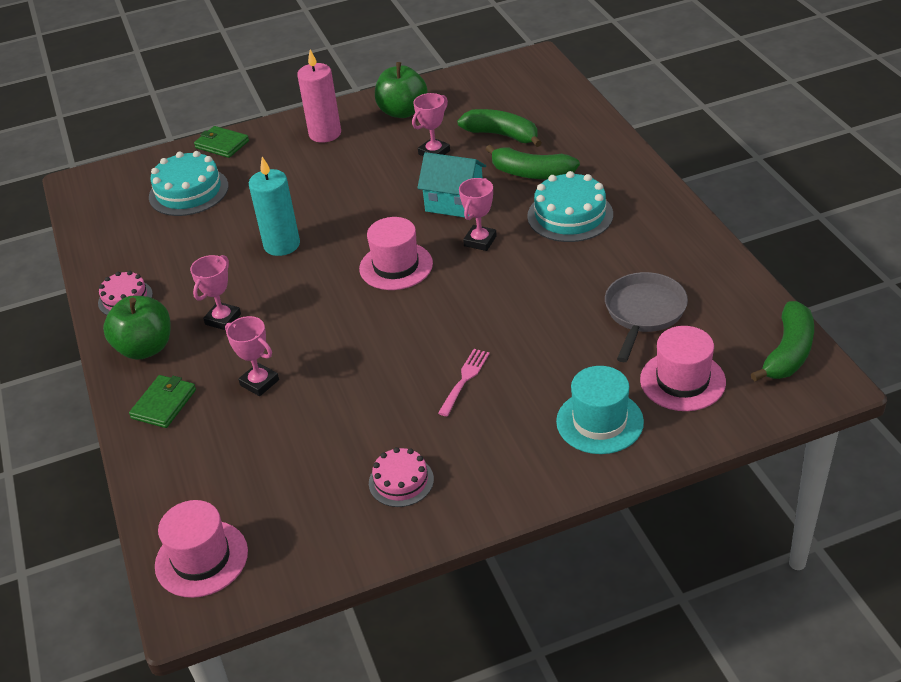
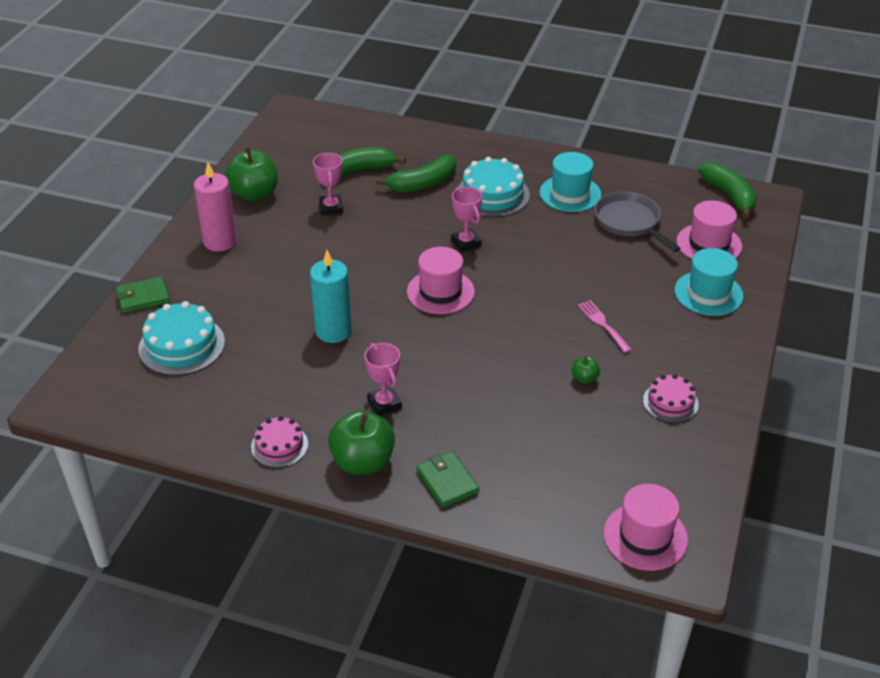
camera: 55 degrees left, 0 degrees up
pink trophy [225,316,279,396] -> none
turquoise house [417,152,486,217] -> none
none -> turquoise hat [540,152,601,212]
none -> green apple [572,356,600,384]

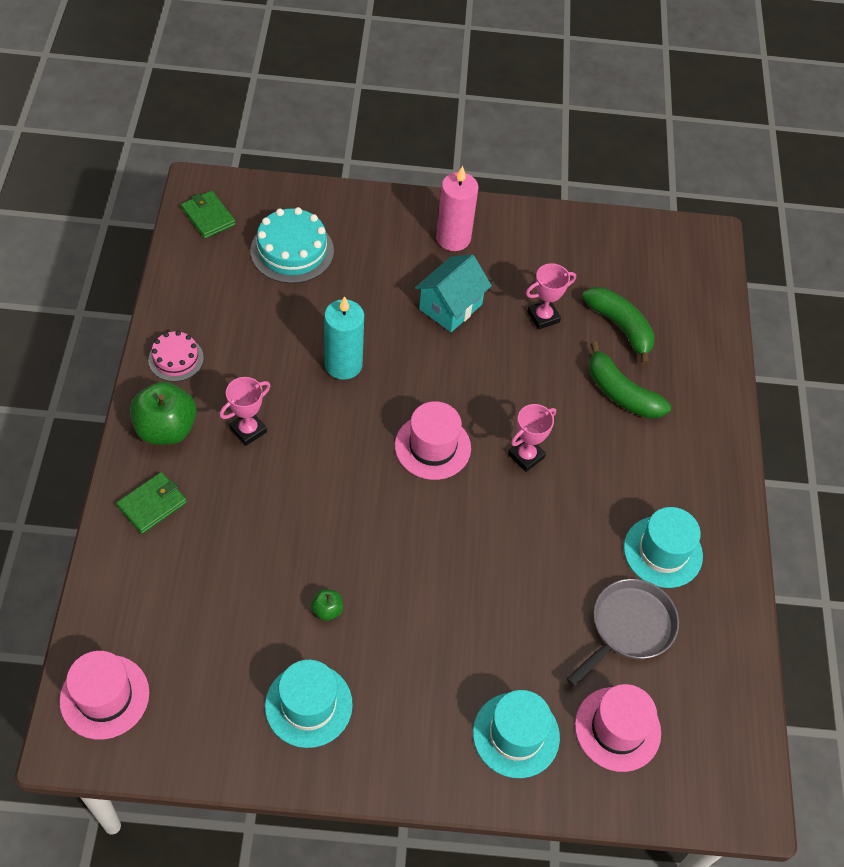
camera: 70 degrees right, 15 degrees up
green wallet [116,276,170,313] -> green wallet moved to [181,191,236,239]
green apple [225,147,278,202] -> none
turquoise cake [457,157,530,217] -> none
pink fork [578,300,632,353] -> none
pink cake [643,374,699,423] -> turquoise hat [265,660,353,748]
green banana [698,162,757,219] -> none
none -> turquoise house [415,255,492,332]

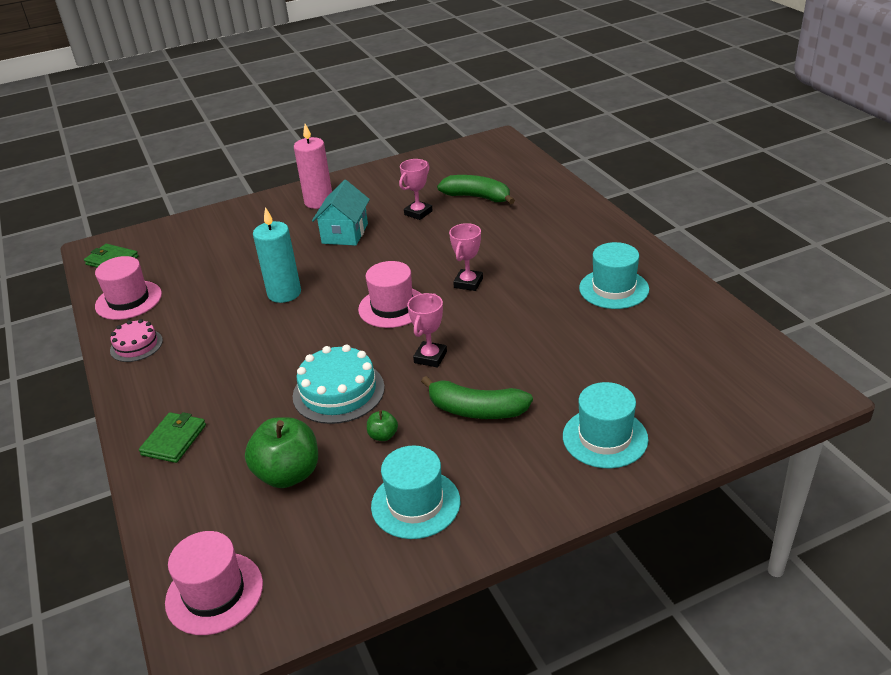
camera: 20 degrees left, 20 degrees down
green apple [130,382,197,445] -> green apple moved to [245,417,318,488]
pink trophy [219,377,271,446] -> pink trophy moved to [407,293,447,367]
turquoise cake [251,207,334,284] -> turquoise cake moved to [293,345,385,424]
grey pan [567,579,679,687] -> none
pink hat [575,684,661,772] -> pink hat moved to [95,256,162,320]
green banana [589,342,671,419] -> green banana moved to [421,376,533,419]

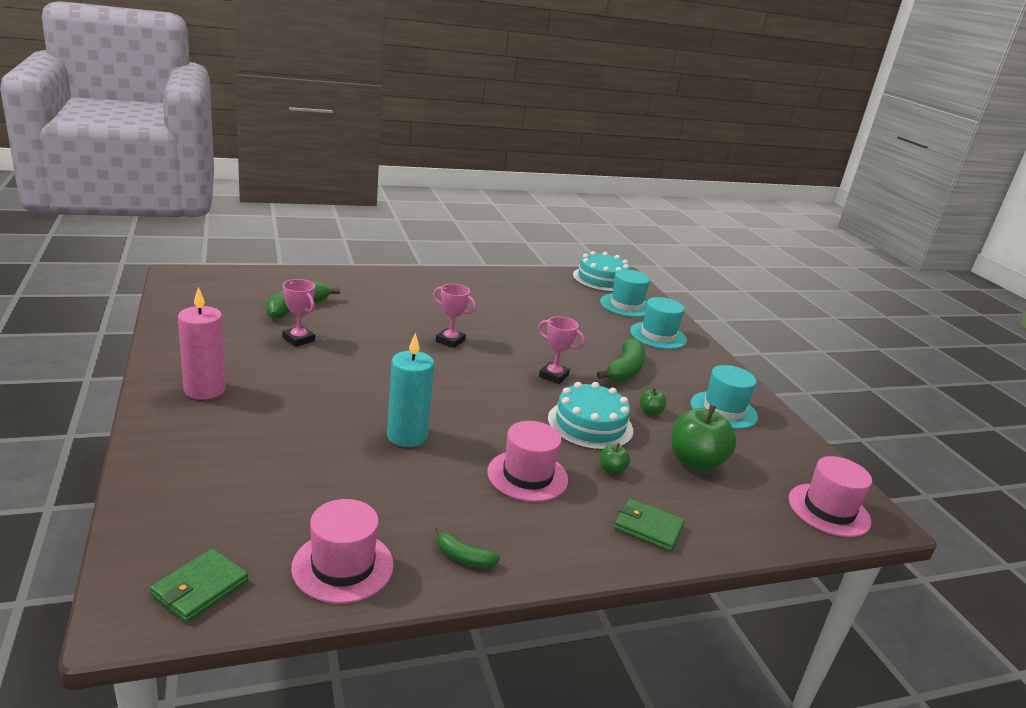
camera: 90 degrees left, 10 degrees down
pink cake [110,319,163,362] -> green banana [435,527,500,568]
turquoise house [312,180,370,246] -> none
pink hat [358,261,421,328] -> pink hat moved to [487,421,568,502]
turquoise hat [579,242,649,309] -> turquoise hat moved to [600,269,650,317]
none -> turquoise cake [573,251,630,292]
none -> green apple [600,443,630,474]

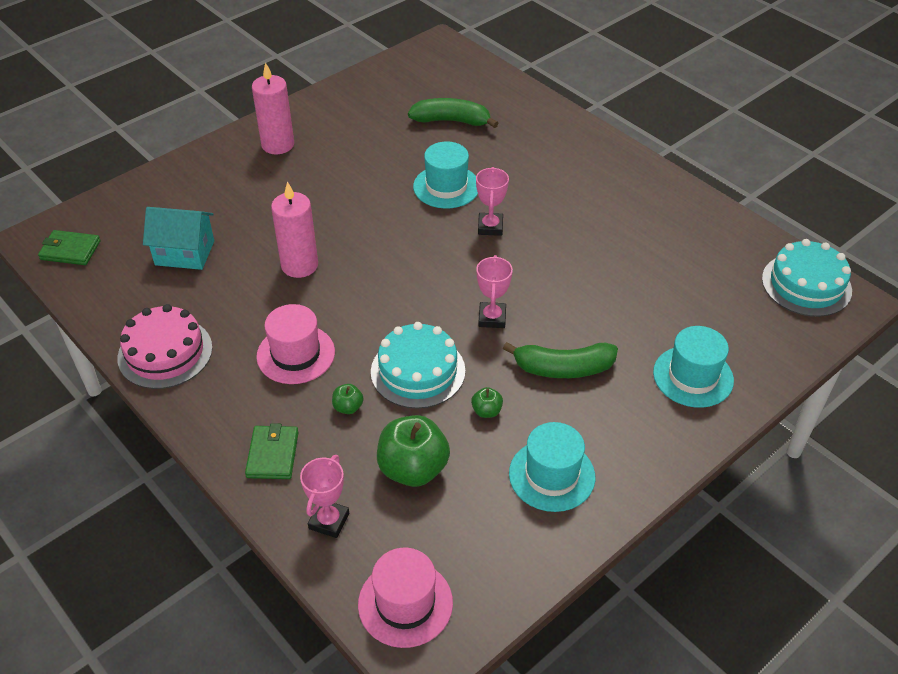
camera: 70 degrees right, 20 degrees up
pink trophy [283,279,315,347] -> pink trophy moved to [300,455,349,538]
pink hat [291,499,394,604] -> none
turquoise candle [387,333,434,447] -> pink candle [271,181,318,278]
green banana [435,527,500,568] -> pink cake [117,304,213,389]
turquoise hat [600,269,650,317] -> turquoise hat moved to [413,142,478,209]
none -> turquoise house [143,207,214,270]

